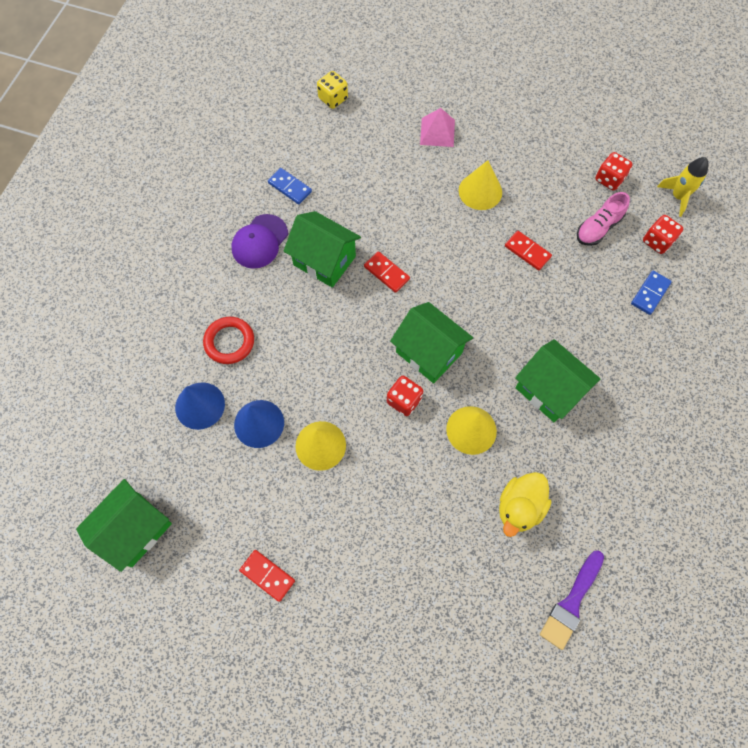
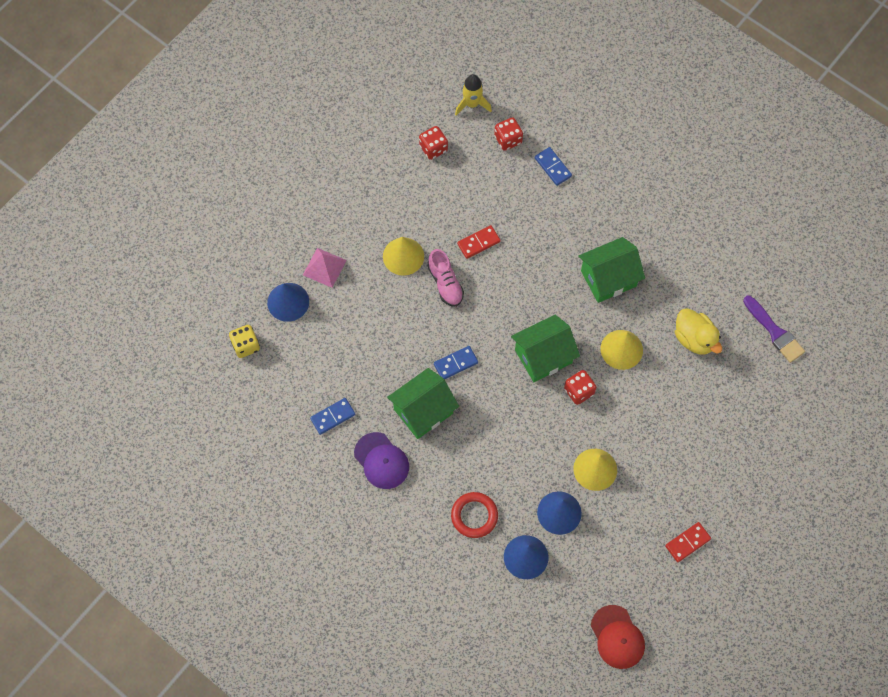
camera: 70 degrees left, 0 degrees up
green house [76,479,172,572] -> red cap [591,605,645,669]
red domino [364,251,410,293] -> blue domino [434,346,478,380]
pink shoe [577,192,630,246] -> pink shoe moved to [427,249,464,307]
none -> blue cone [267,283,309,322]

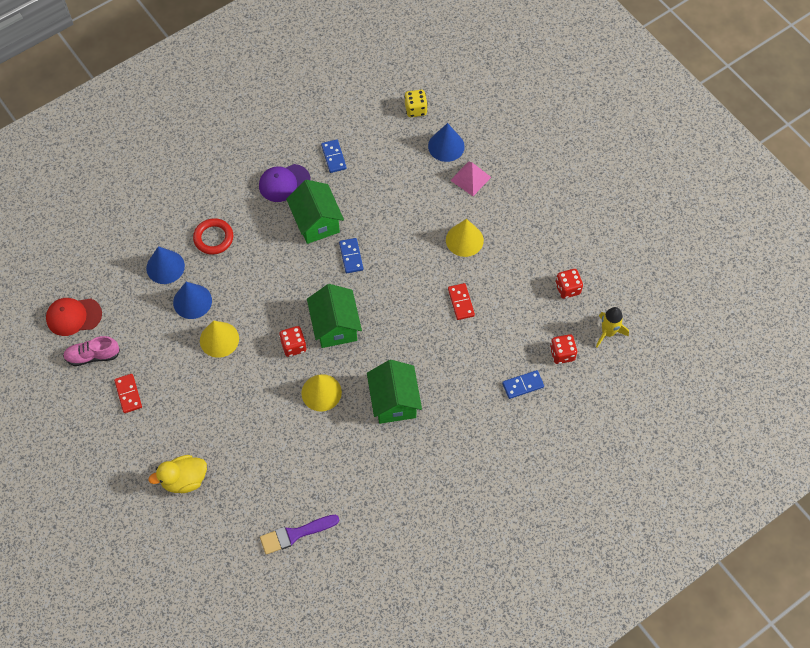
camera: 105 degrees right, 5 degrees down
pink shoe [427,249,464,307] -> pink shoe moved to [63,336,120,366]
yellow duck [675,308,722,354] -> yellow duck moved to [148,455,207,493]

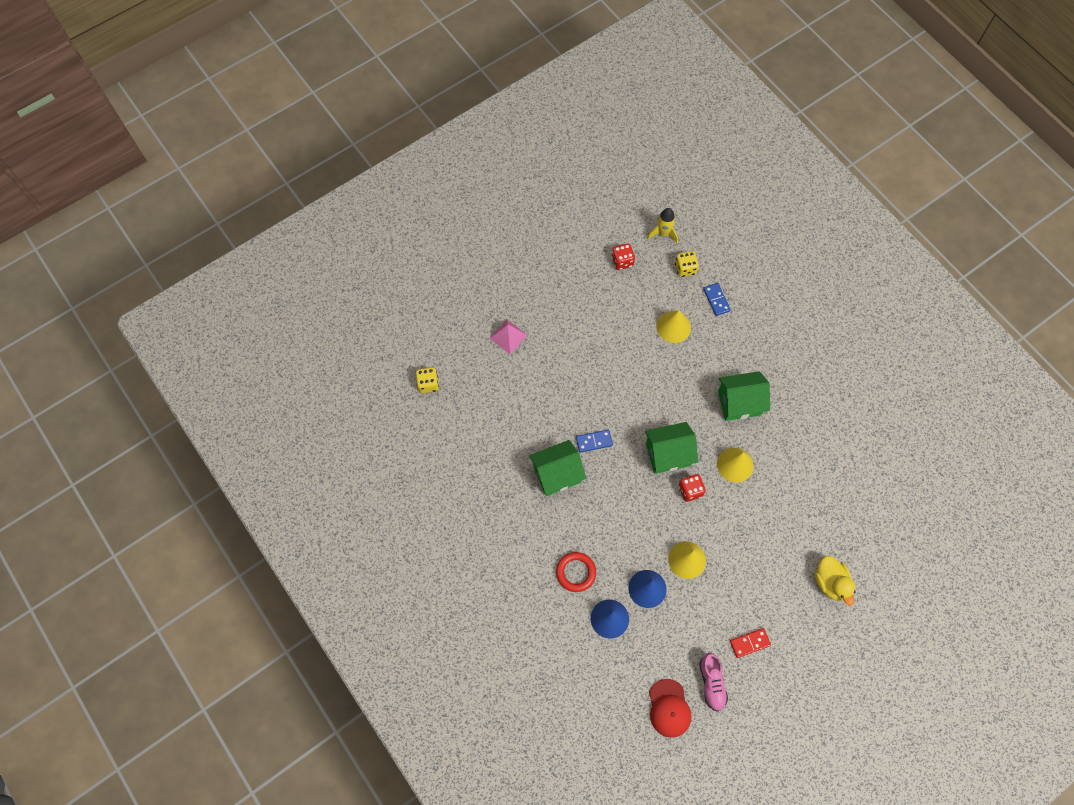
camera: 90 degrees left, 5 degrees up
purple cap [259,164,311,202] -> none
purple brush [260,515,339,555] -> none
blue domino [321,139,347,173] -> none
blue cone [428,123,465,162] -> none
yellow cone [446,219,484,257] -> yellow cone moved to [656,310,691,343]
red domino [448,283,475,320] -> none
red dice [550,334,578,364] -> yellow dice [675,251,699,277]

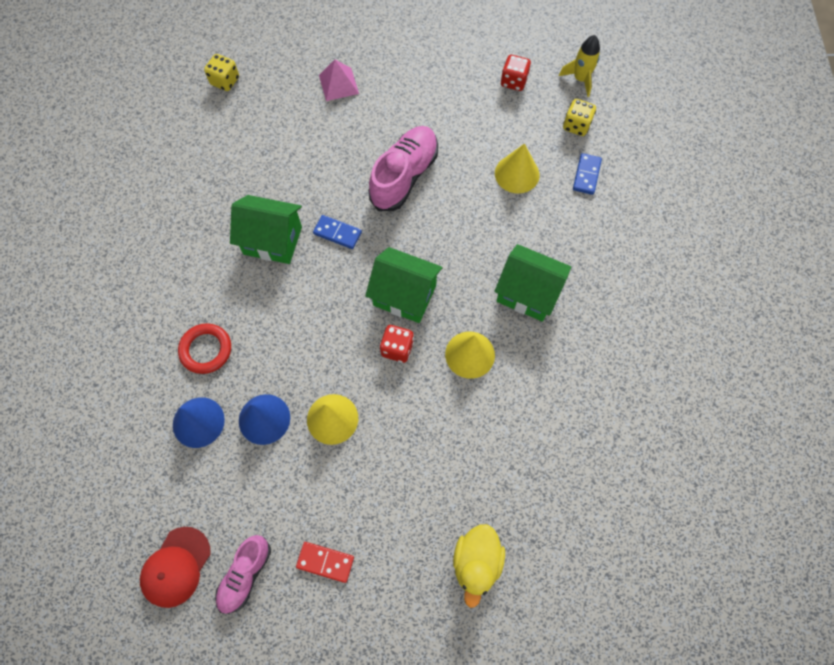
camera: 35 degrees right, 0 degrees up
none -> pink shoe [368,126,438,211]

